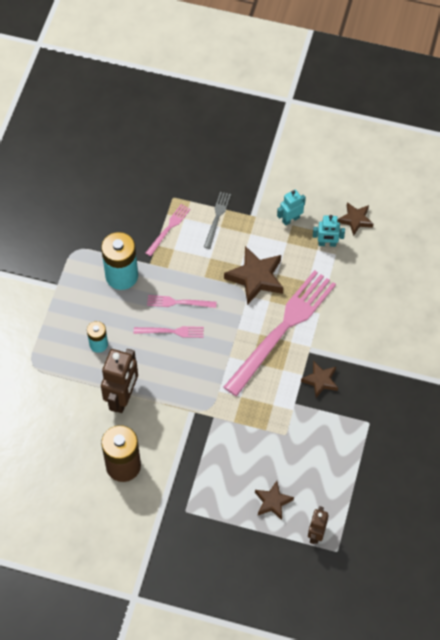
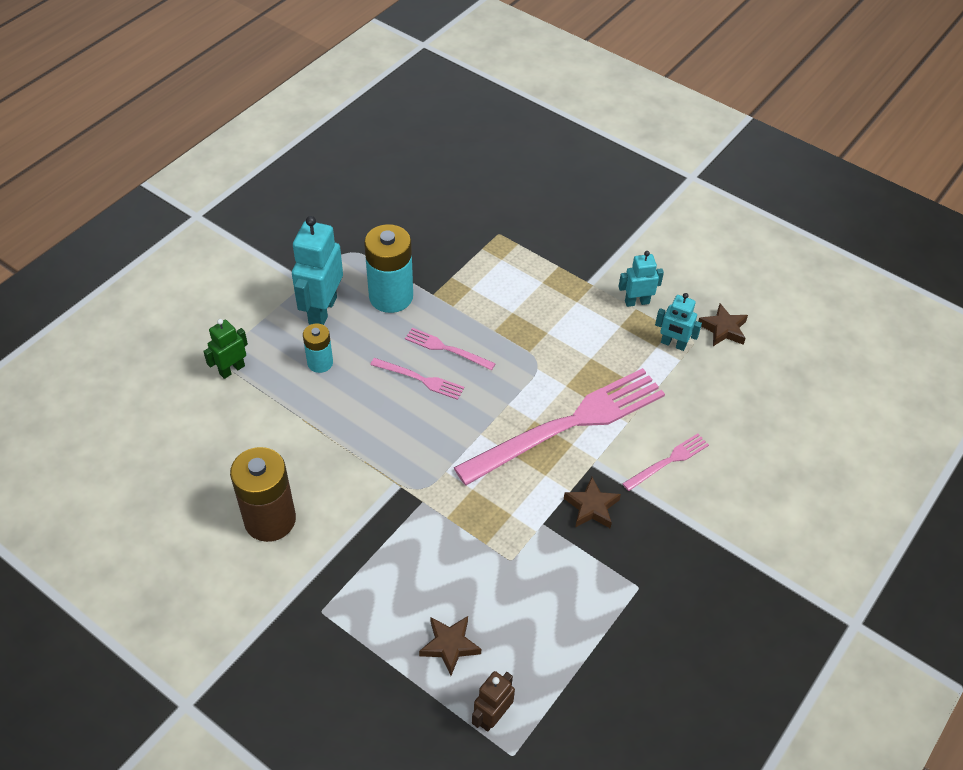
camera: 20 degrees right, 10 degrees down
brown robot [101,349,138,413] -> none
pink fork [146,204,191,256] -> pink fork moved to [622,434,709,491]
grey fork [204,192,231,249] -> none
brown star [224,246,283,305] -> none
none -> green robot [203,319,248,379]
none -> turquoise robot [292,216,343,325]

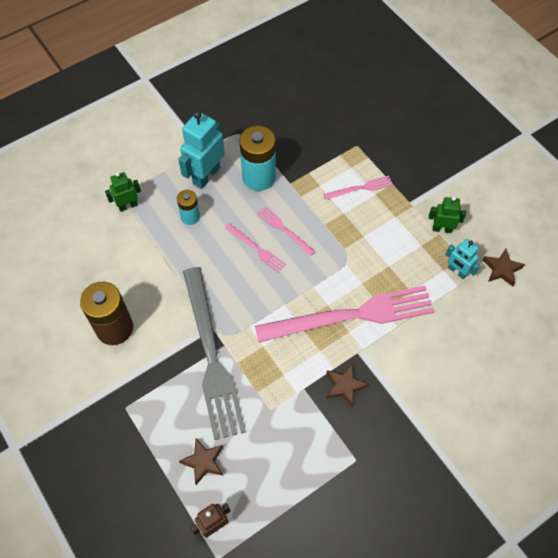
camera: 20 degrees right, 10 degrees up
turquoise robot [618,251,664,307] -> green robot [429,196,466,233]
pink fork [622,434,709,491] -> pink fork moved to [323,176,393,200]
none -> grey fork [183,267,246,440]

